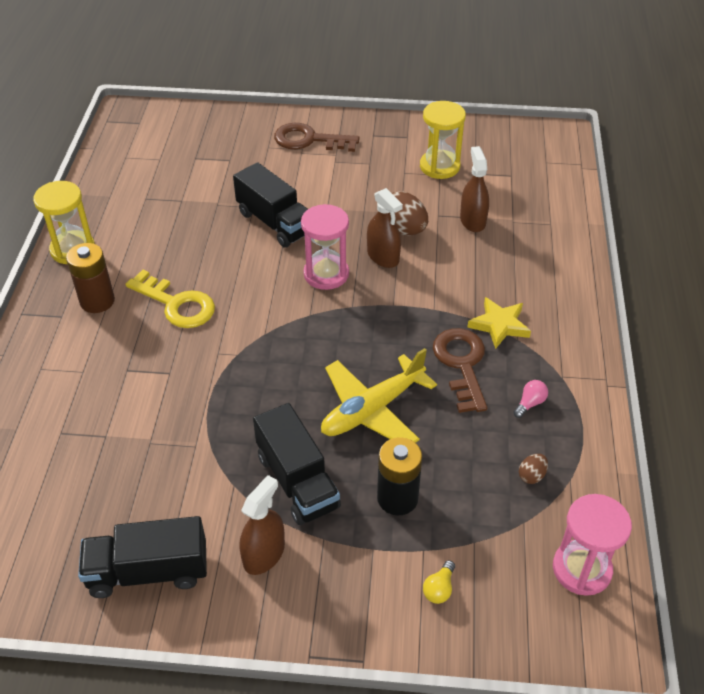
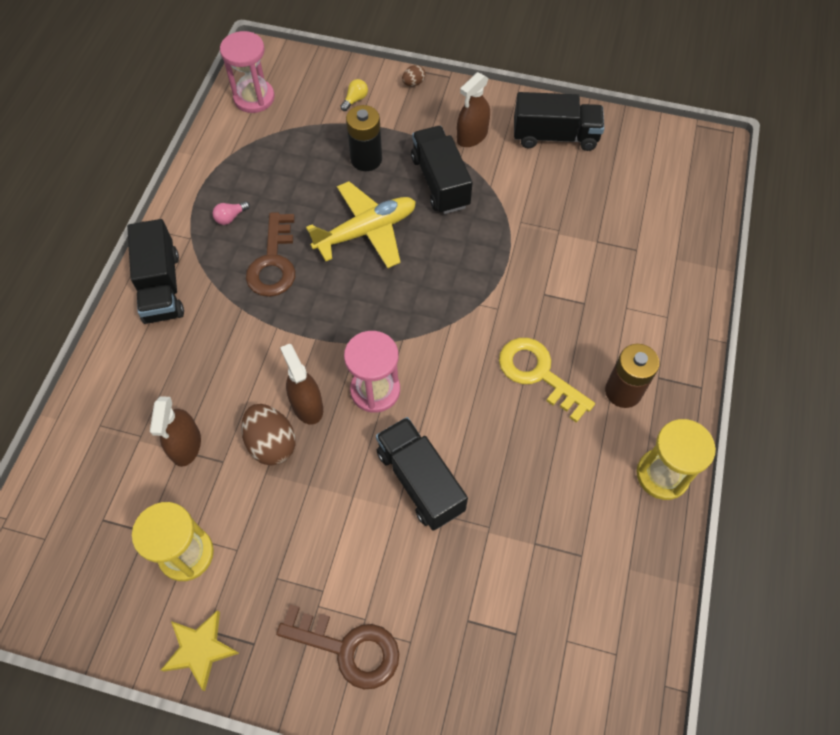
camera: 170 degrees left, 15 degrees up
yellow star [467,297,531,349] -> yellow star moved to [161,610,239,691]
brown egg [519,454,548,484] -> brown egg moved to [402,65,426,86]
none -> black truck [127,219,184,324]

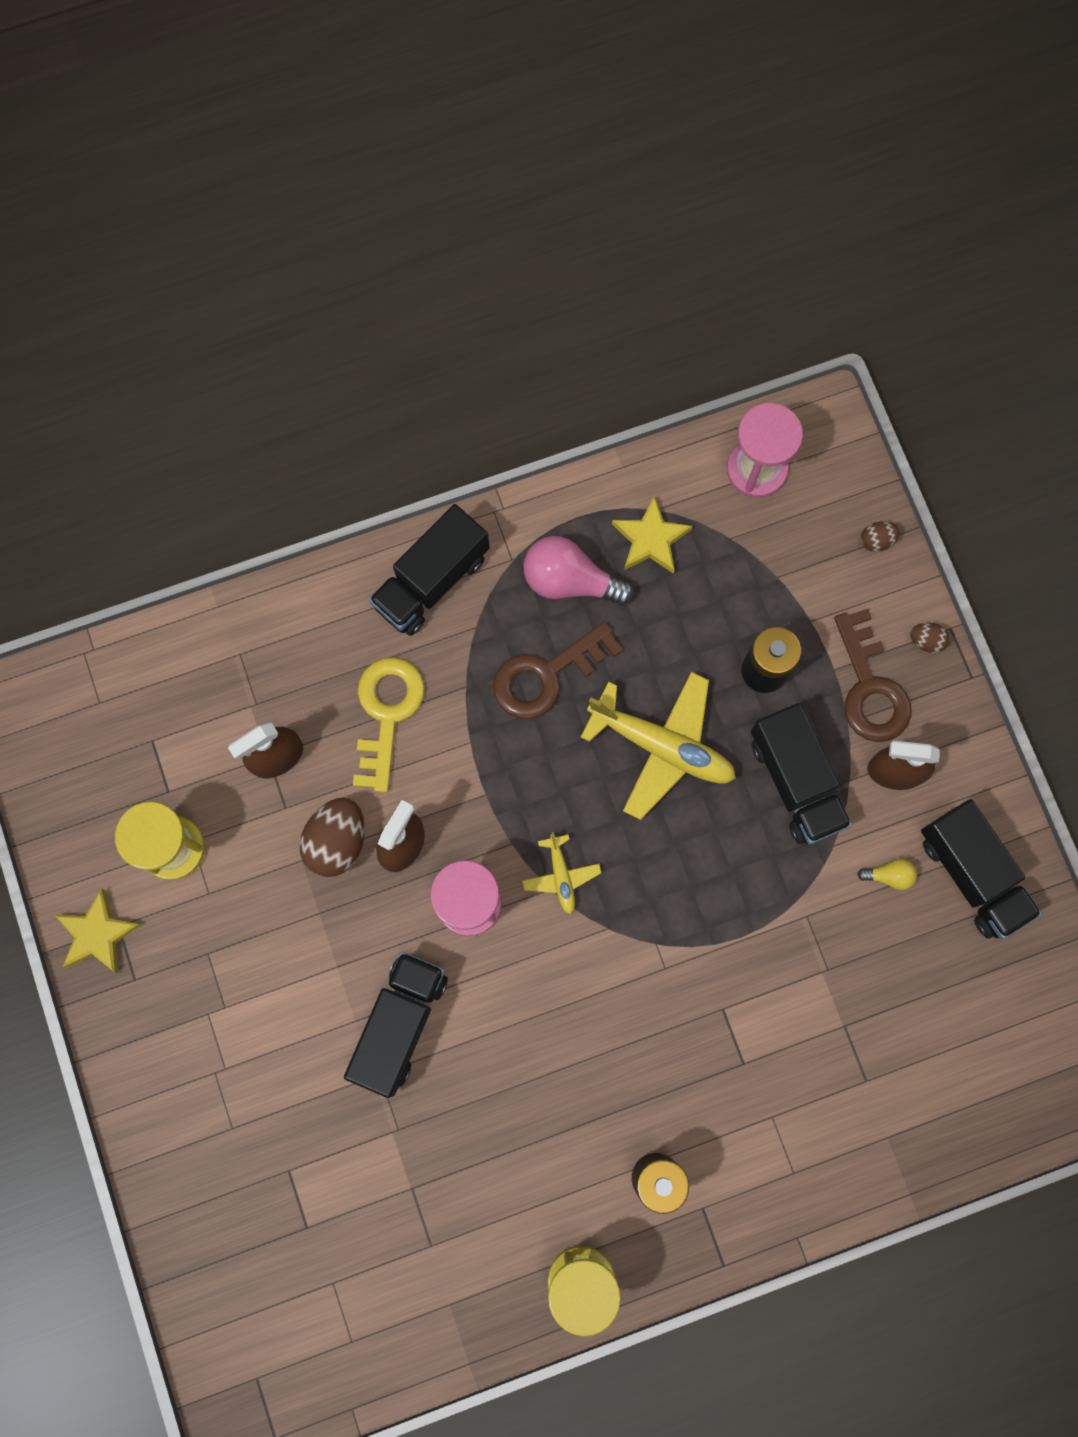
camera: 55 degrees right, 15 degrees up
pink light bulb [212,201,250,225] -> pink light bulb [524,536,634,605], size x2.08
brown key [276,604,399,689] -> brown key moved to [834,609,912,742]
yellow light bulb [340,79,368,111] -> yellow light bulb moved to [857,859,917,890]
black truck [411,126,472,214] -> black truck turned 120 degrees clockwise [751,703,852,845]
yellow key [499,338,595,423] -> yellow key moved to [353,657,425,793]
none -> yellow plane [522,832,601,914]
none -> yellow star [612,496,693,574]
none -> brown egg [861,522,900,552]

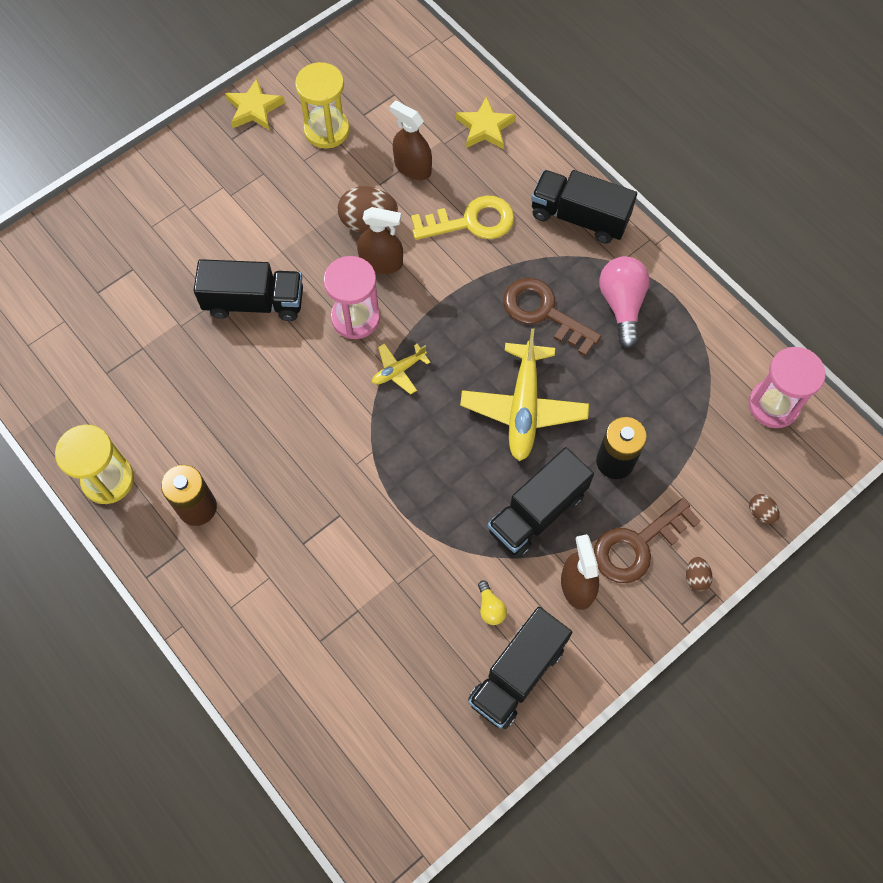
camera: 70 degrees right, 10 degrees down
yellow star [612,496,693,574] -> yellow star moved to [456,96,516,149]

